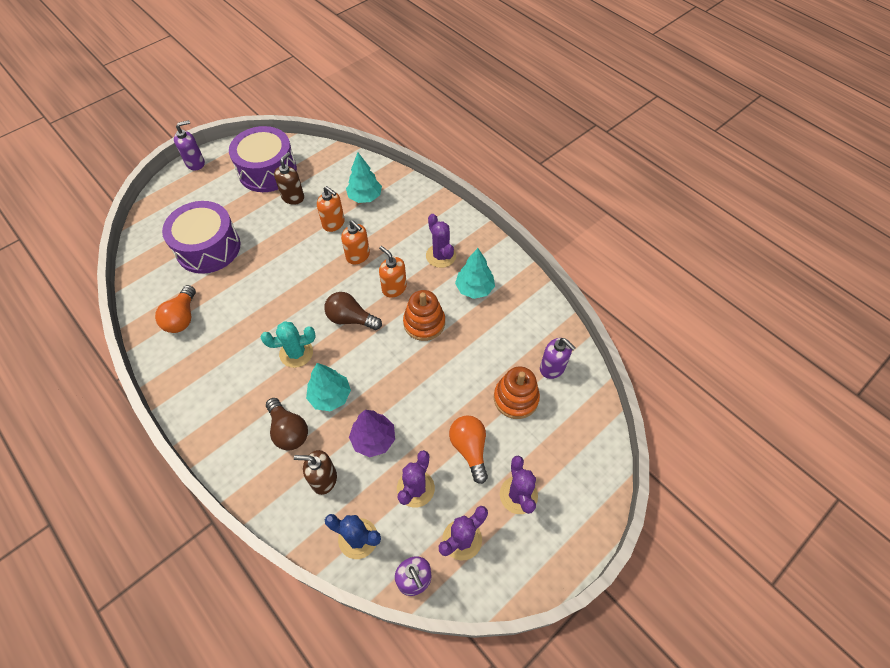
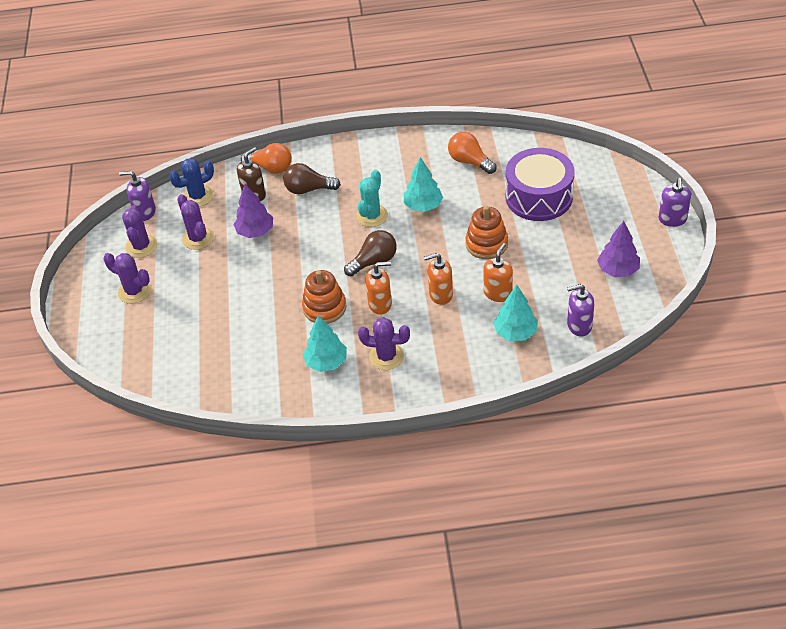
camera: 130 degrees right, 10 degrees down
purple drum [229,126,297,192] -> purple tree [597,221,640,277]
brown soap dispenser [274,152,304,205] -> none
turquoise tree [306,363,351,411] -> turquoise tree moved to [403,157,443,212]
orange soap dispenser [317,186,345,232] -> orange soap dispenser turned 135 degrees clockwise [483,243,513,302]
orange light bulb [449,415,488,484] -> orange light bulb moved to [241,143,292,174]
orange stacking toy [494,367,540,419] -> orange stacking toy moved to [465,206,508,259]
purple soap dispenser [540,338,576,379] -> purple soap dispenser moved to [567,284,594,336]

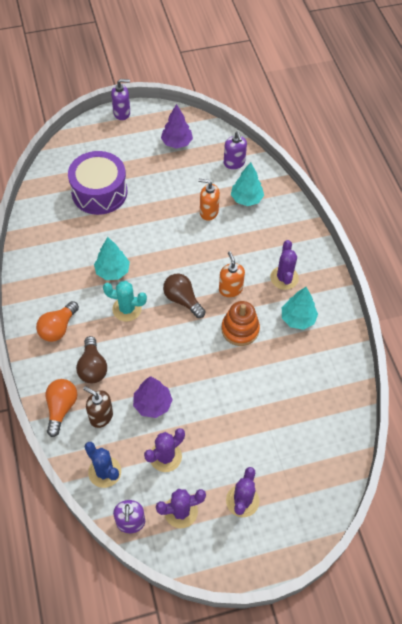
camera: 105 degrees left, 10 degrees up
orange soap dispenser [424,253,453,305] -> none
orange light bulb [448,132,497,174] -> orange light bulb moved to [36,301,79,342]
orange stacking toy [465,206,508,259] -> none

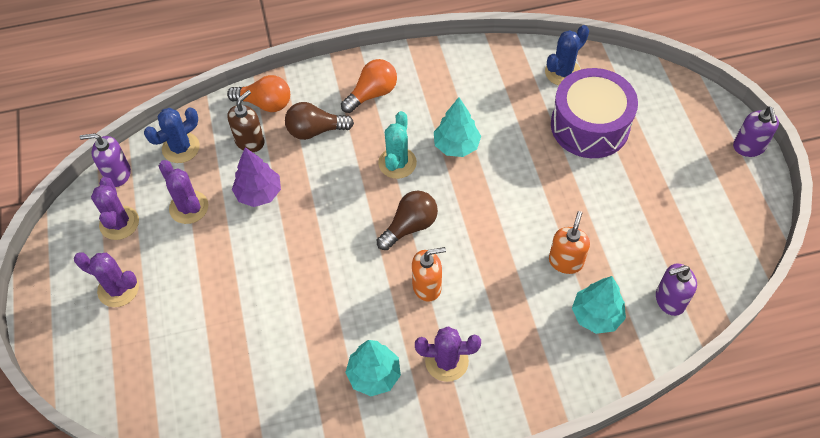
camera: 95 degrees right, 0 degrees up
orange light bulb [36,301,79,342] -> orange light bulb turned 105 degrees clockwise [341,59,397,113]
purple tree [161,104,193,149] -> none
orange stacking toy [221,301,260,346] -> none
none -> blue cactus [545,25,589,85]

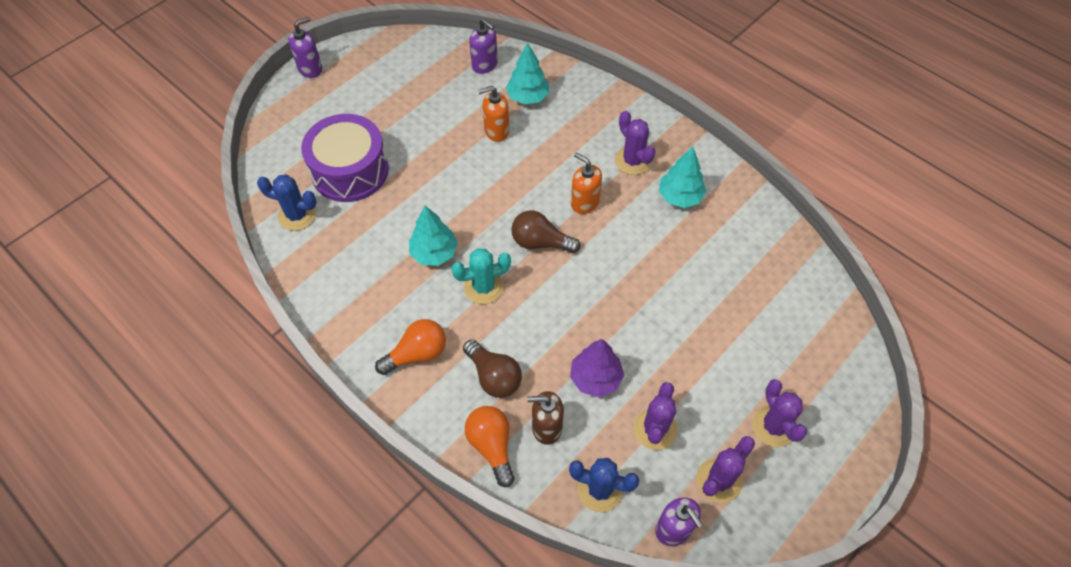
camera: 125 degrees left, 0 degrees up
orange light bulb [341,59,397,113] -> orange light bulb turned 135 degrees clockwise [375,319,446,375]

